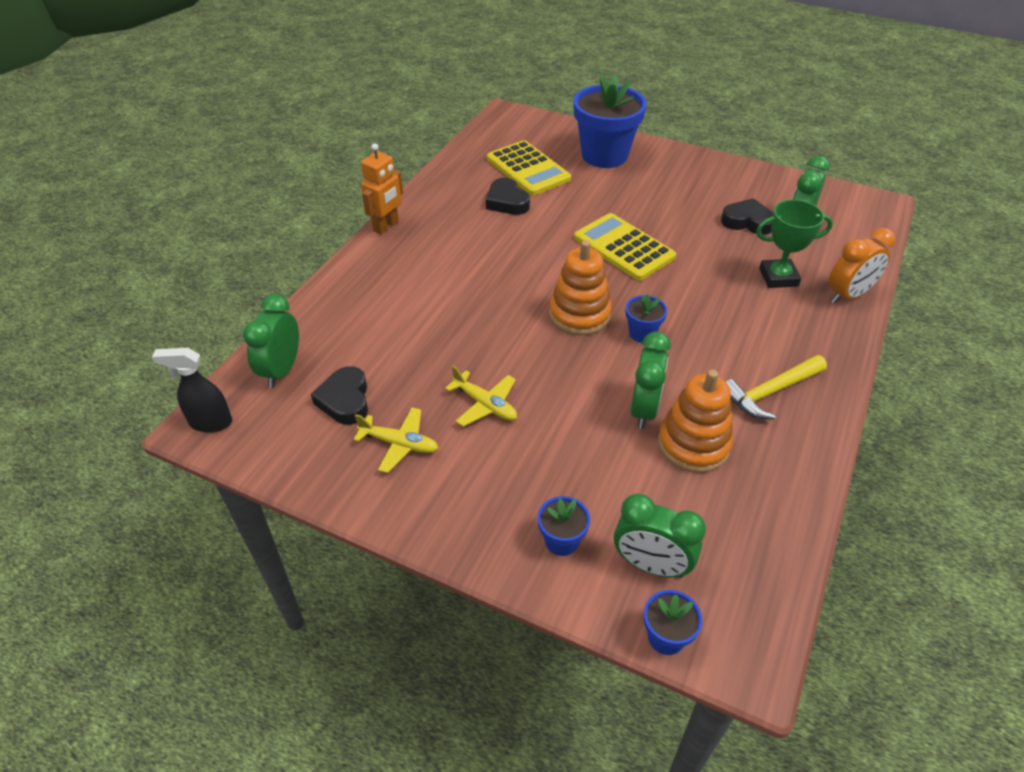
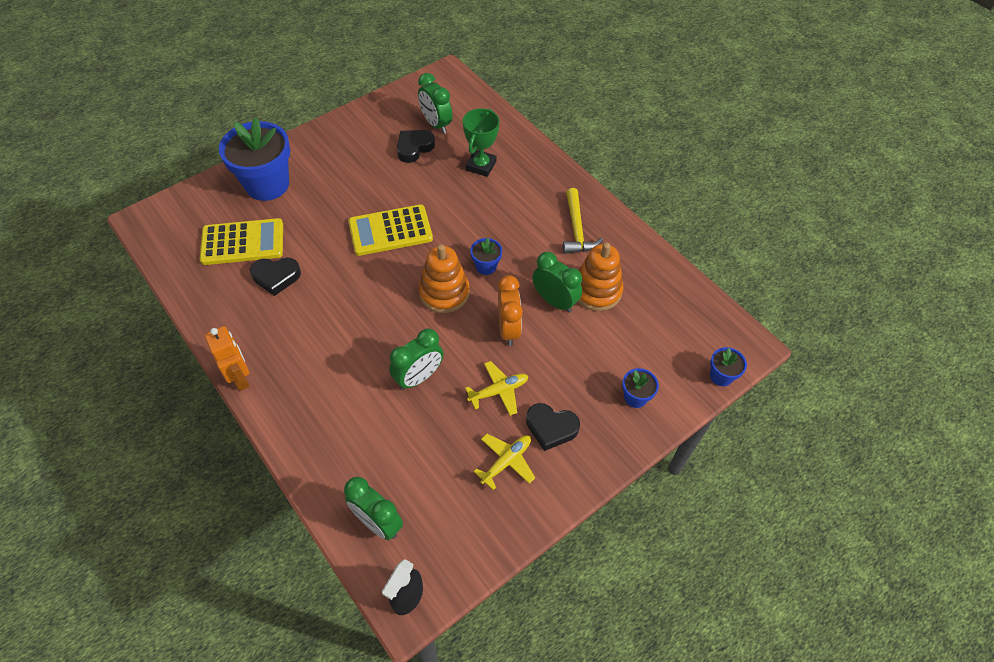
camera: 65 degrees left, 10 degrees up
black heart [311,366,368,425] -> black heart moved to [526,403,580,451]
green clock [614,494,706,578] -> green clock moved to [389,328,443,390]
orange clock [829,228,895,304] -> orange clock moved to [498,275,523,346]

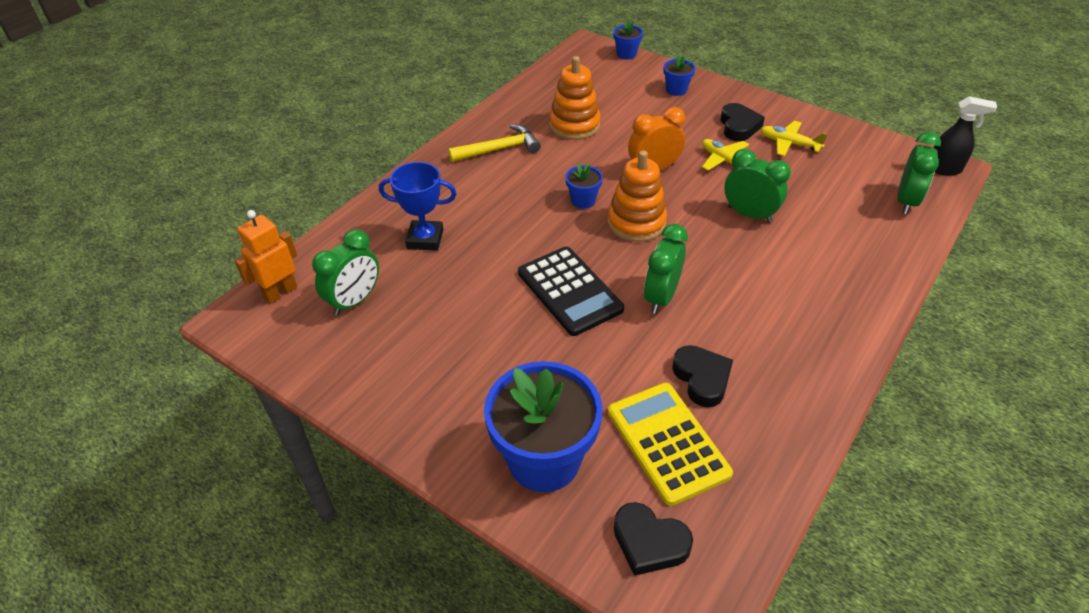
camera: 105 degrees left, 10 degrees down
orange robot [204,326,250,391] -> orange robot moved to [234,210,297,304]
yellow calculator [348,204,433,256] -> black calculator [518,247,624,336]
black heart [397,130,435,163] -> black heart moved to [614,502,693,576]
green trophy [463,108,500,177] -> blue trophy [379,162,457,251]
green clock [533,252,582,313] -> green clock moved to [644,224,688,314]

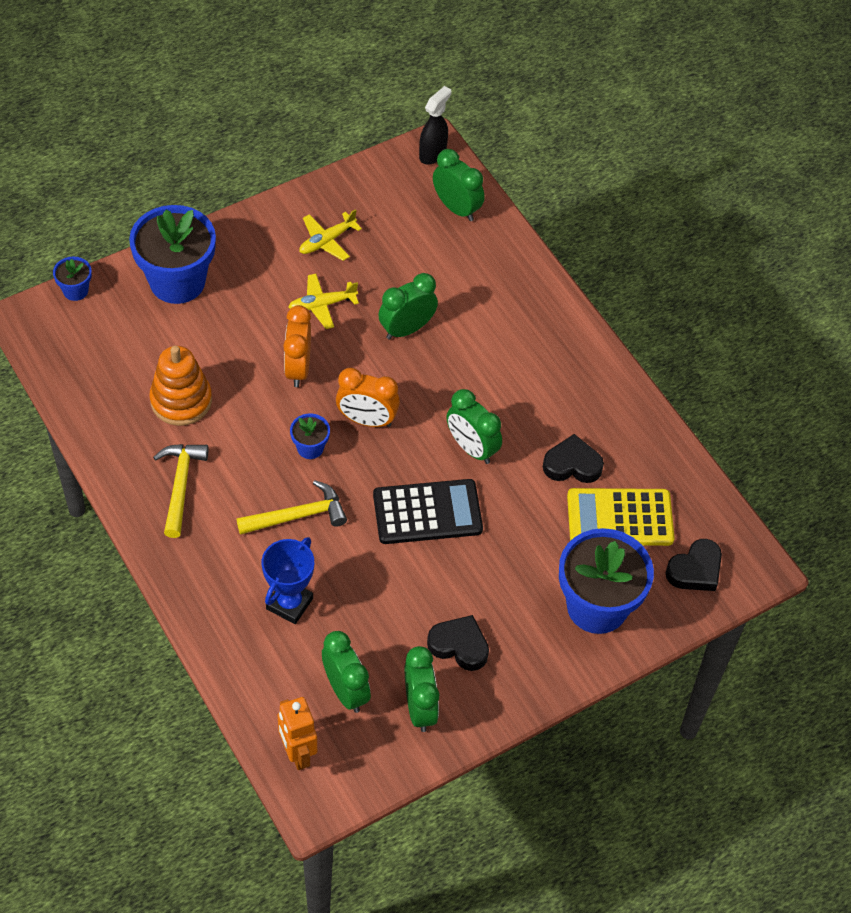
camera: 70 degrees left, 10 degrees up
orange stacking toy [607,151,667,242] -> orange clock [336,368,400,427]
blue flower pot [663,55,696,96] -> blue flower pot [129,205,216,304], size x2.22
black heart [720,103,765,141] -> black heart moved to [427,615,489,671]
none -> yellow hammer [236,480,347,535]
none -> green clock [405,646,440,732]

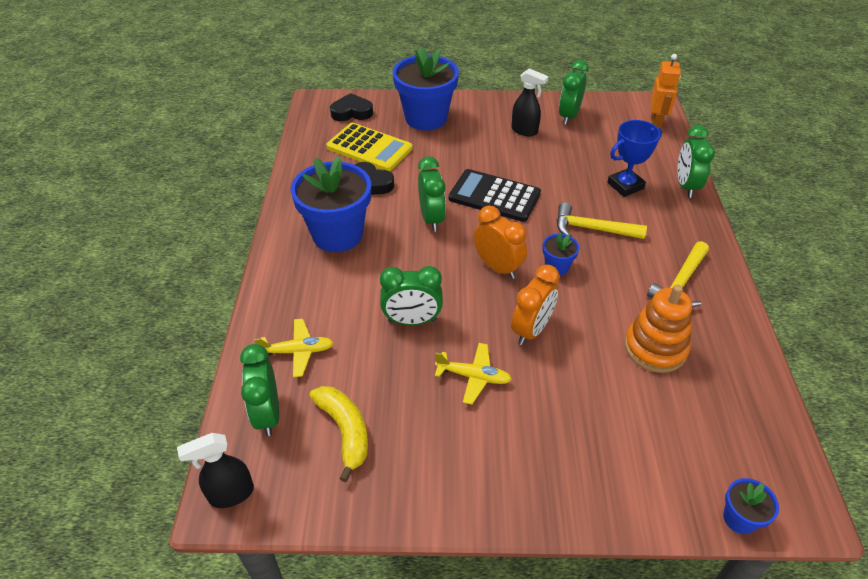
camera: 145 degrees left, 10 degrees down
blue flower pot [129,205,216,304] -> blue flower pot moved to [291,156,371,252]
yellow plane [299,209,362,261] -> yellow plane moved to [254,319,334,377]
green clock [322,631,371,713] -> green clock moved to [678,125,715,198]
black heart [427,615,489,671] -> black spray bottle [512,68,549,136]
none -> yellow banana [310,386,368,482]

